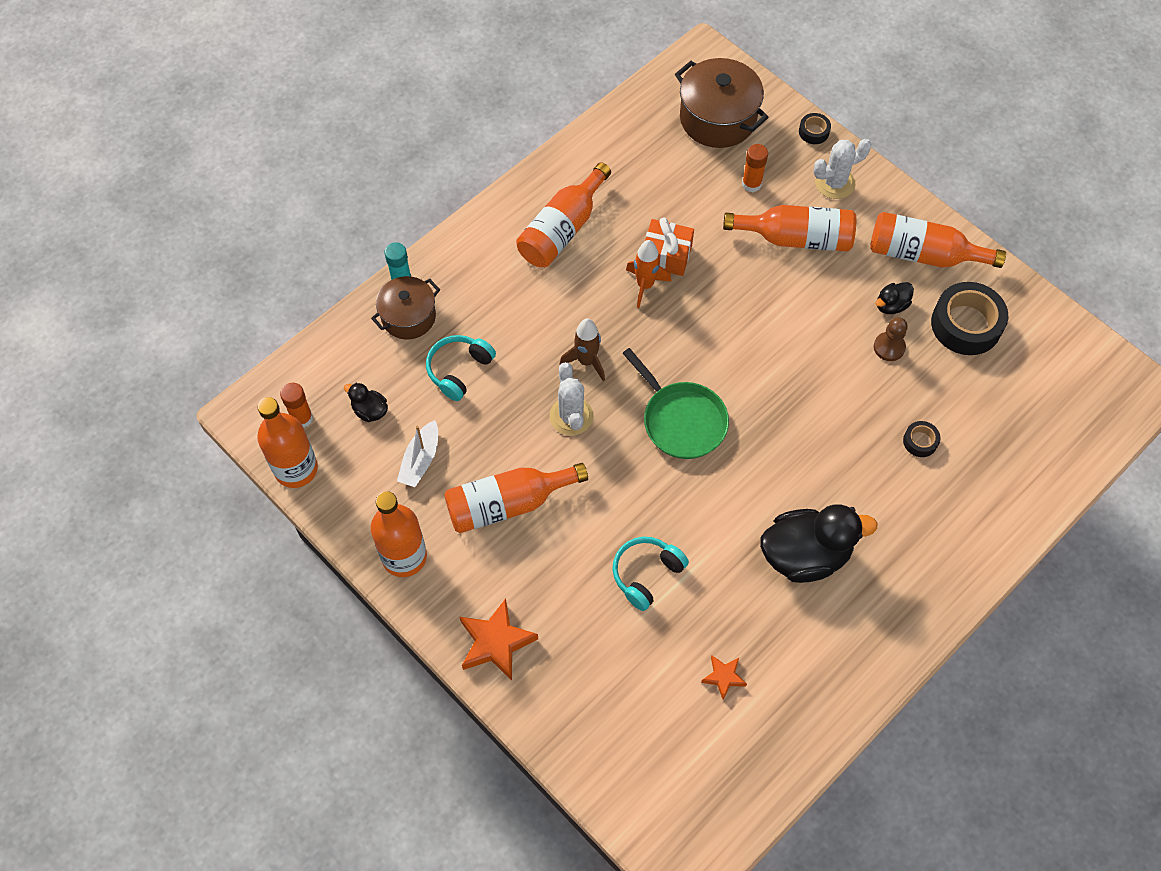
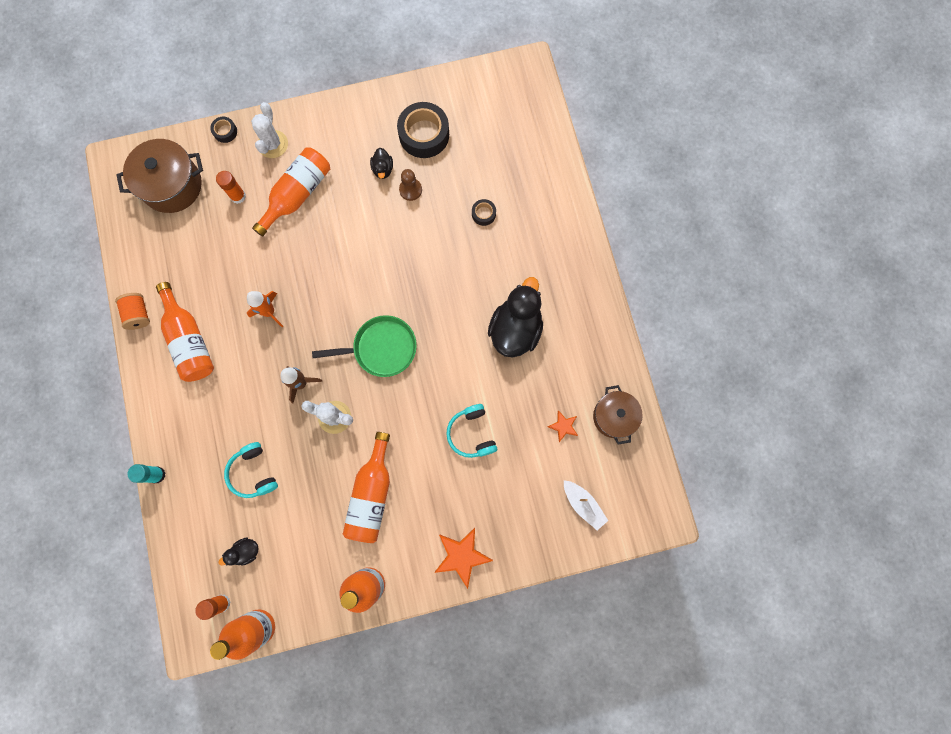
camera: 60 degrees left, 15 degrees up
brown pot [371,276,440,339] -> brown pot moved to [593,385,643,445]
white boat [397,420,438,487] -> white boat moved to [564,480,608,530]
orange gift [645,218,694,276] -> none
orange bottle [870,212,1006,268] -> none
none -> orange spool [115,293,150,330]

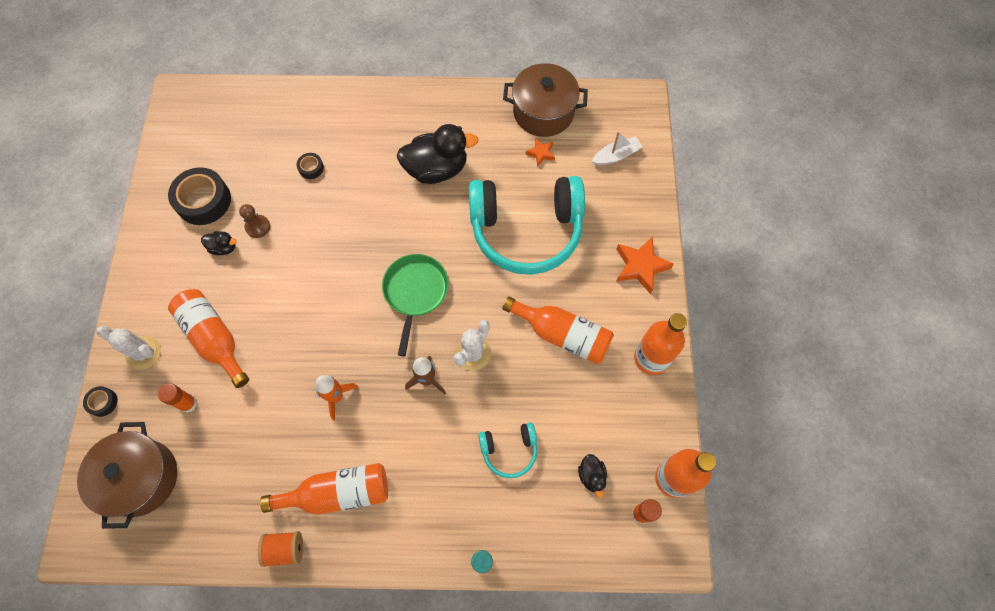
camera: 75 degrees left, 10 degrees down
turquoise headphones [446,404,497,458] -> turquoise headphones [469,176,585,275], size x2.24
black duck [488,277,543,358] -> black duck turned 135 degrees clockwise [397,124,479,184]
brown pot [593,385,643,445] -> brown pot [503,63,588,137], size x1.52

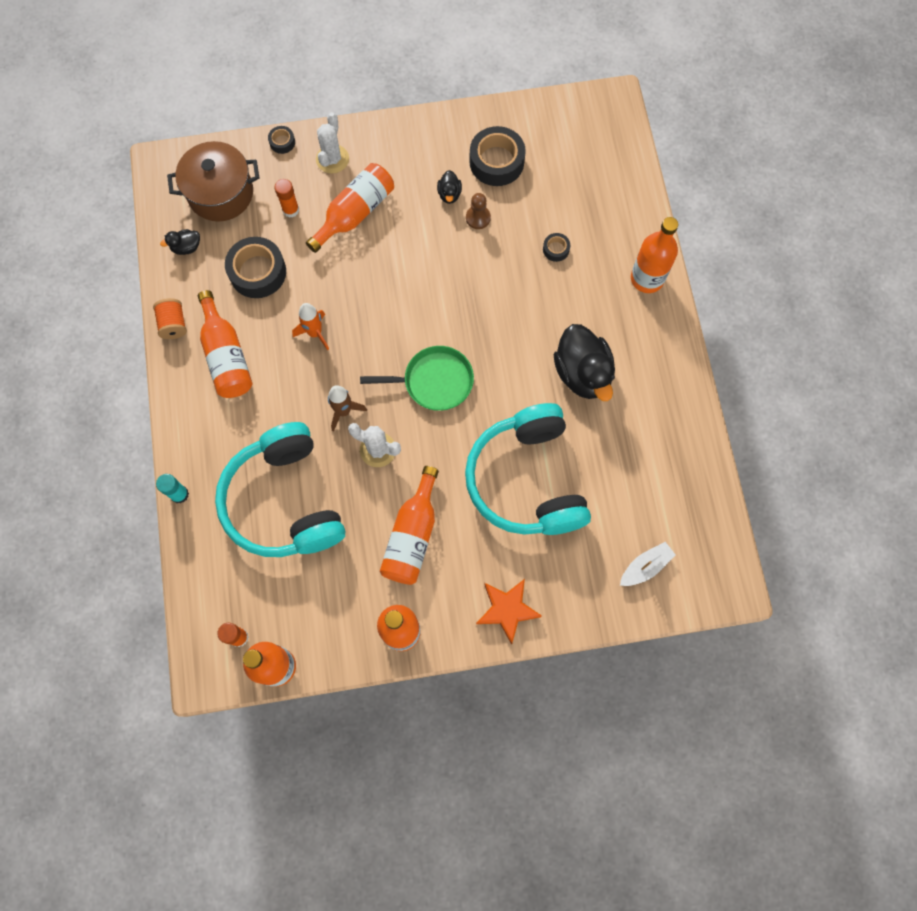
camera: 80 degrees right, 5 degrees up
turquoise headphones [478,422,537,478] -> turquoise headphones [215,422,345,557], size x2.24
brown pot [503,63,588,137] -> none
orange star [526,138,555,166] -> none
black duck [578,454,607,498] -> black duck moved to [160,229,200,255]
white boat [592,132,643,165] -> white boat turned 90 degrees counterclockwise [620,542,676,586]
none -> black tape [225,237,286,298]
none -> orange bottle [631,217,678,293]

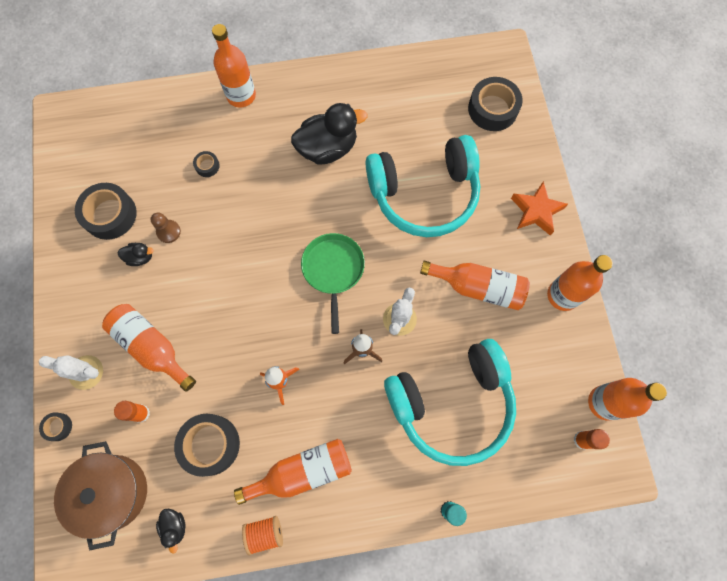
camera: 90 degrees left, 0 degrees up
white boat [620,542,676,586] -> black tape [468,77,523,131]

